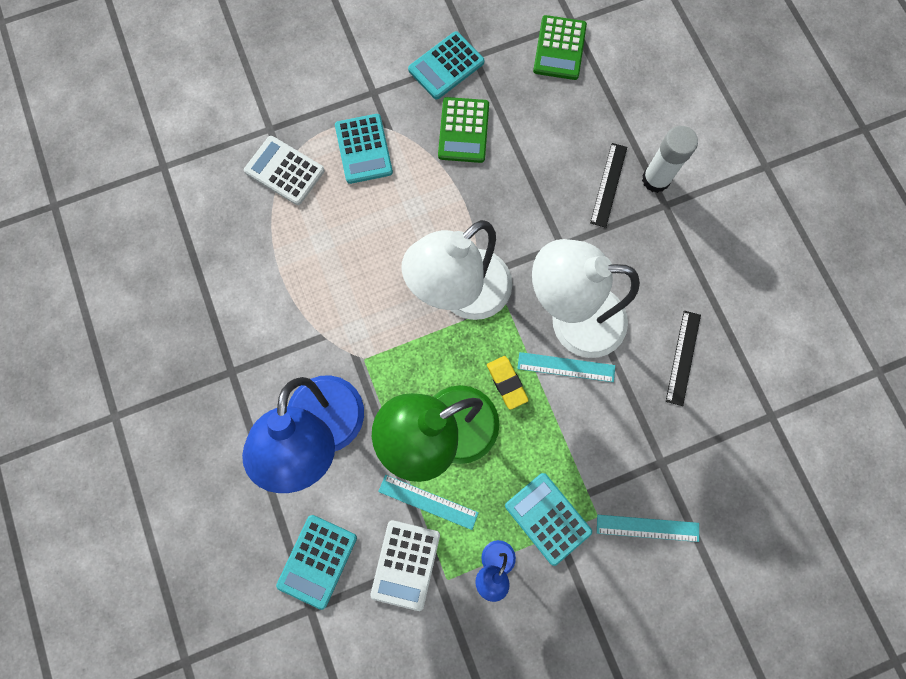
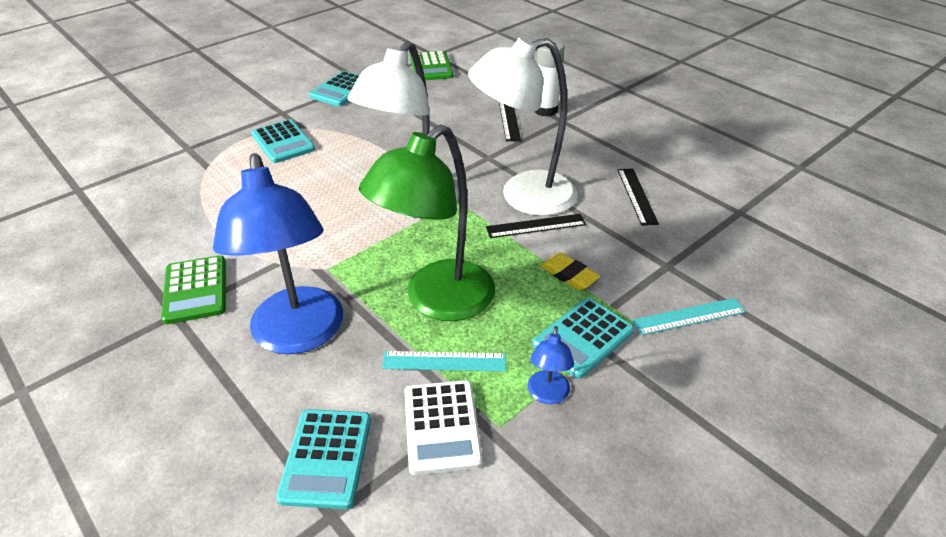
camera: 20 degrees left, 35 degrees down
white calculator [244,136,325,205] -> none
green calculator [438,97,489,163] -> green calculator moved to [161,255,226,324]
yellow eraser [487,356,529,410] -> yellow eraser moved to [540,253,600,290]
turquoise calculator [505,473,592,566] -> turquoise calculator turned 75 degrees counterclockwise [533,298,634,379]
turquoise ruler [517,352,615,382] -> black ruler [486,214,586,238]

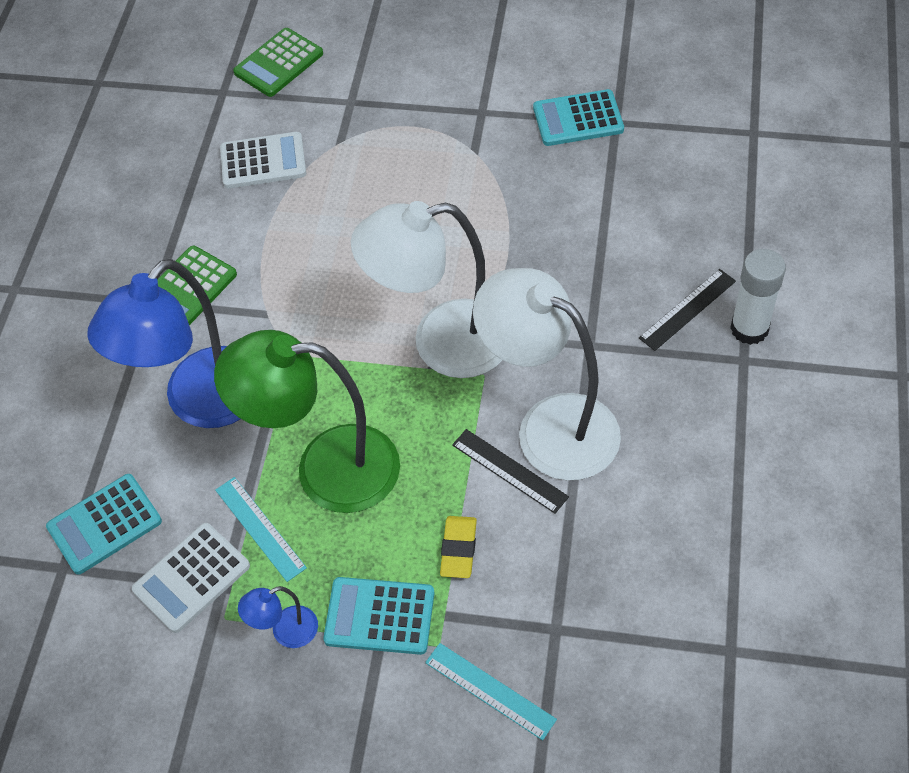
camera: 55 degrees right, 15 degrees up
turquoise calculator [252,119,315,163] -> none
green calculator [410,51,453,80] -> green calculator moved to [233,28,323,97]
black ruler [618,168,659,226] -> none
none -> white calculator [220,132,306,188]

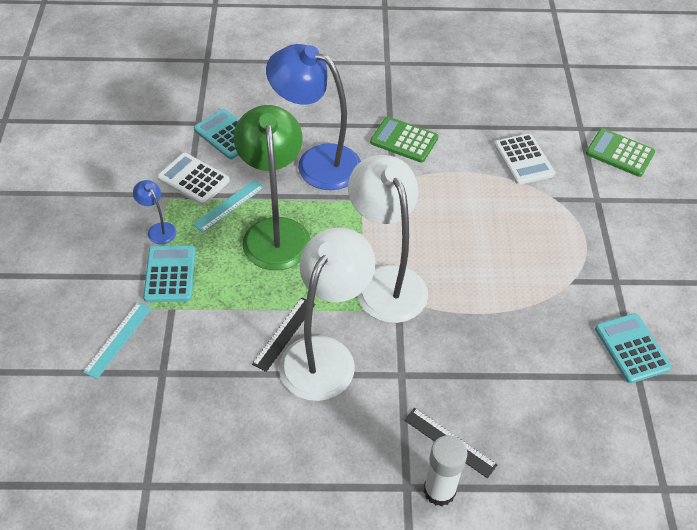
camera: 75 degrees right, 5 degrees down
yellow eraser [440,516,477,578] -> none

